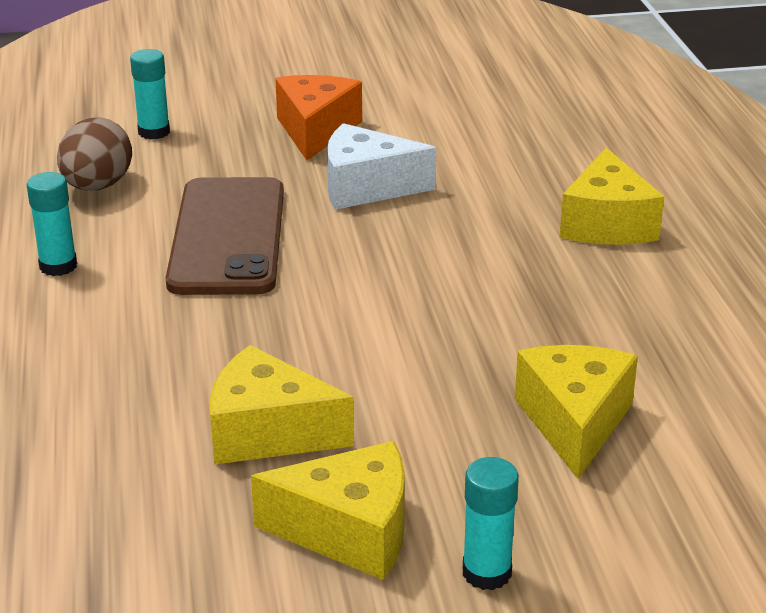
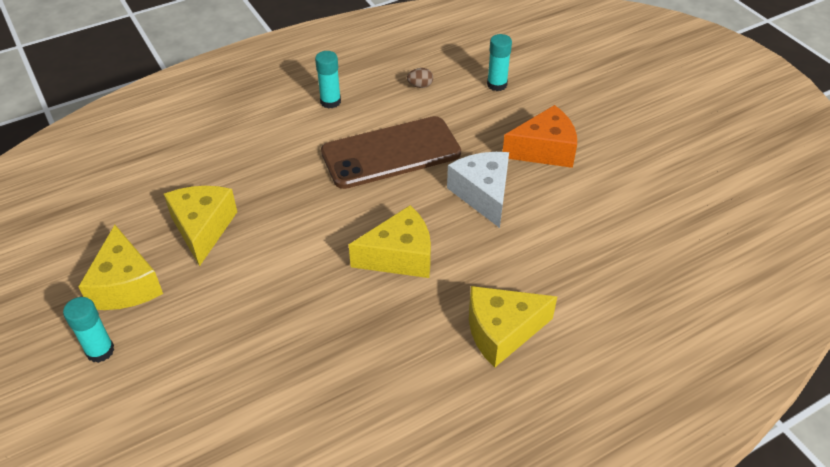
camera: 70 degrees right, 15 degrees up
brown egg [57,117,132,191] -> brown egg [407,68,433,88], size x0.47
yellow cheese [515,345,638,479] -> yellow cheese moved to [349,205,431,278]

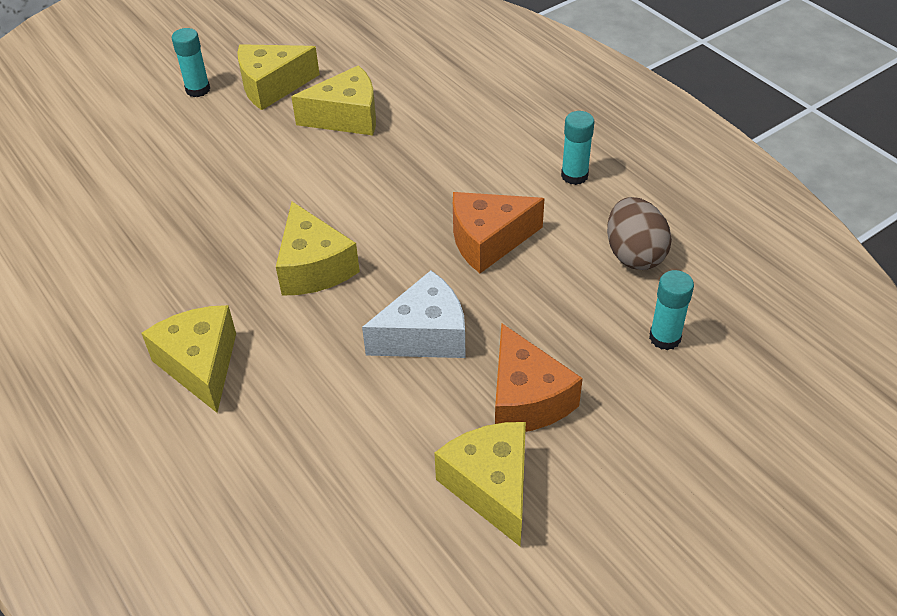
camera: 85 degrees right, 0 degrees up
brown phone [321,116,461,189] -> orange cheese [453,192,545,273]
brown egg [407,68,433,88] -> brown egg [607,197,672,270], size x2.11
none -> yellow cheese [434,422,526,546]

